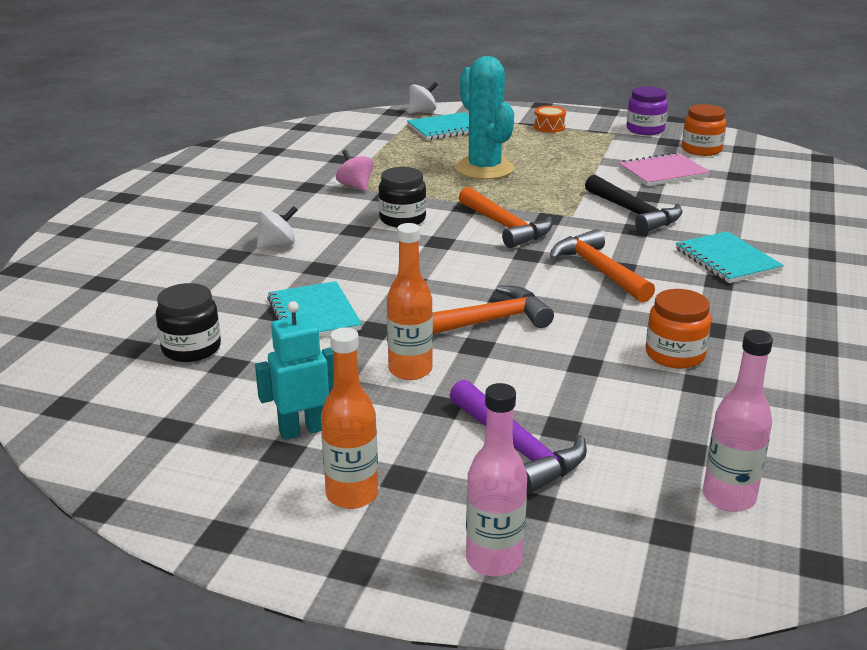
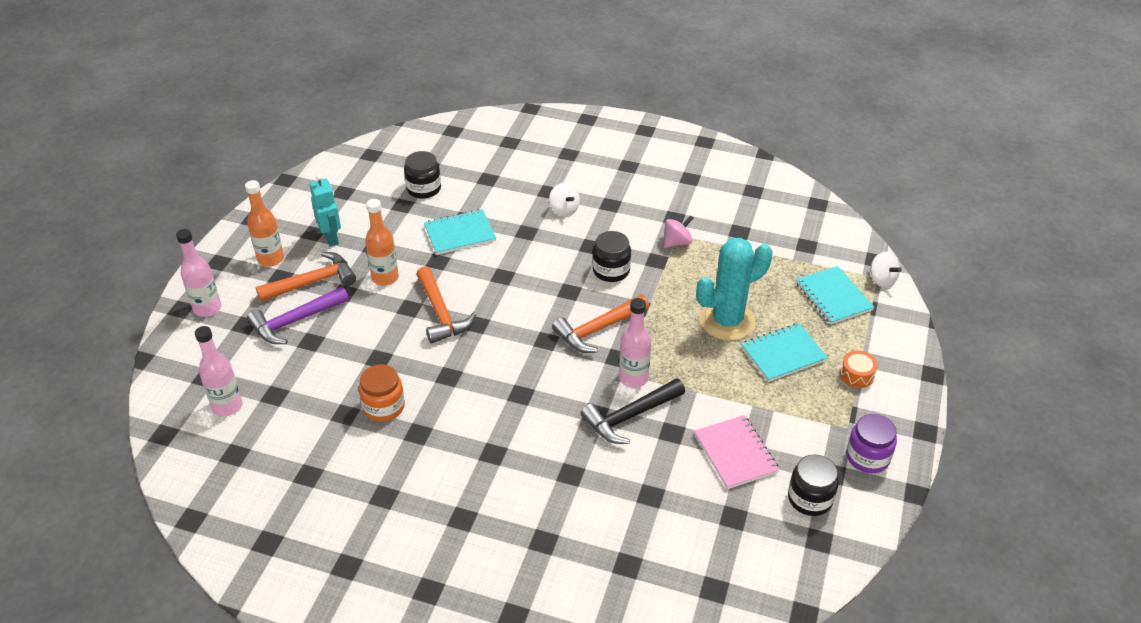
camera: 90 degrees right, 15 degrees up
orange hammer [550,229,655,303] -> orange hammer moved to [256,252,356,302]
turquoise notebook [676,231,784,283] -> turquoise notebook moved to [741,323,828,382]
orange jar [682,104,726,156] -> black jar [788,455,839,516]
none -> pink bottle [619,298,651,388]

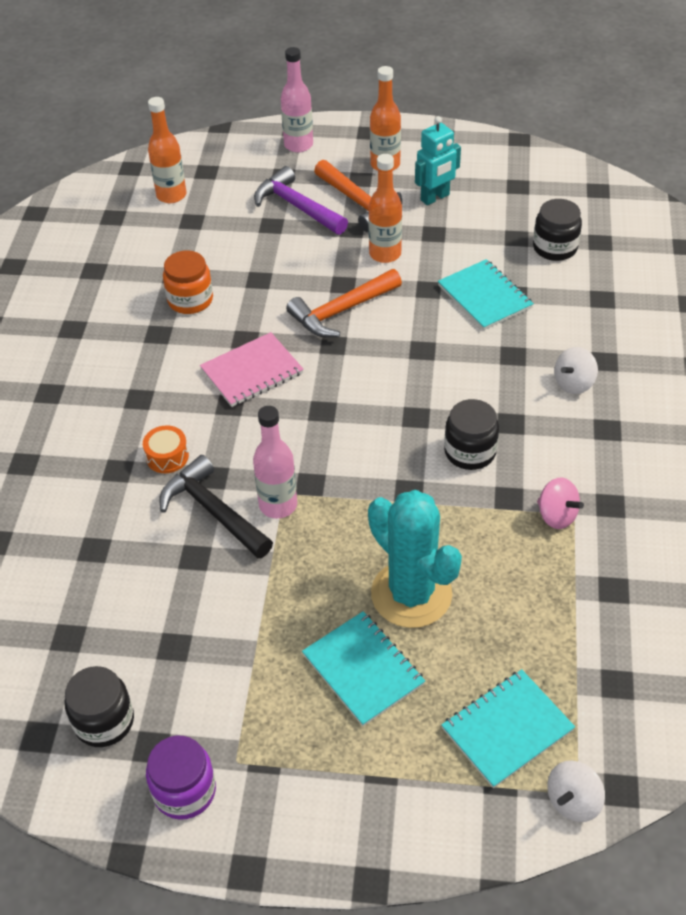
camera: 80 degrees right, 5 degrees up
pink bottle [195,326,243,416] -> orange bottle [148,97,187,203]
orange hammer [552,295,649,353] -> none
pink notebook [694,415,779,489] -> pink notebook moved to [200,332,304,407]
orange drum [840,350,878,388] -> orange drum moved to [143,425,189,473]

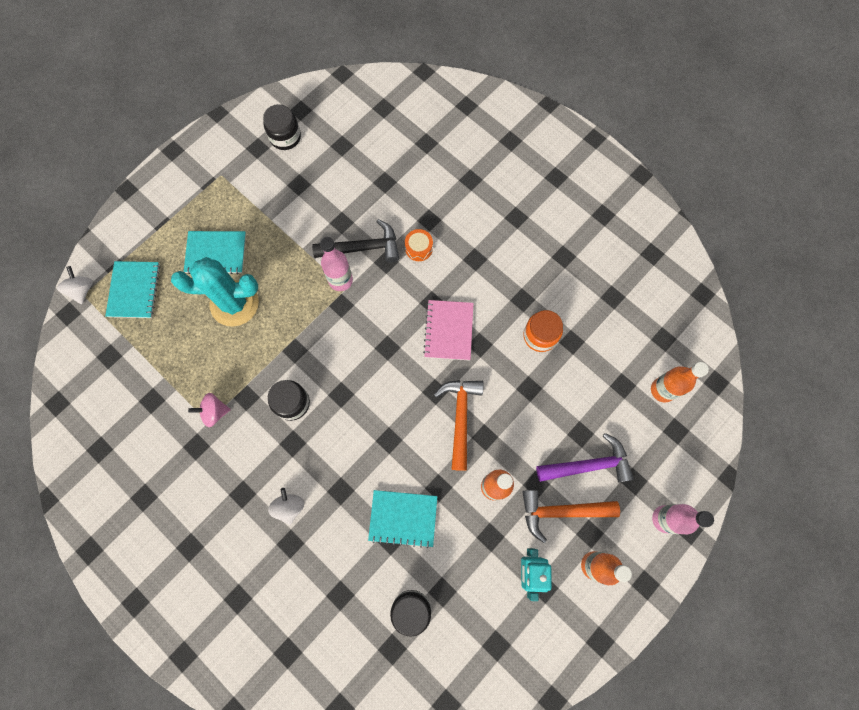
camera: 125 degrees right, 25 degrees up
purple jar [146,736,216,820] -> none

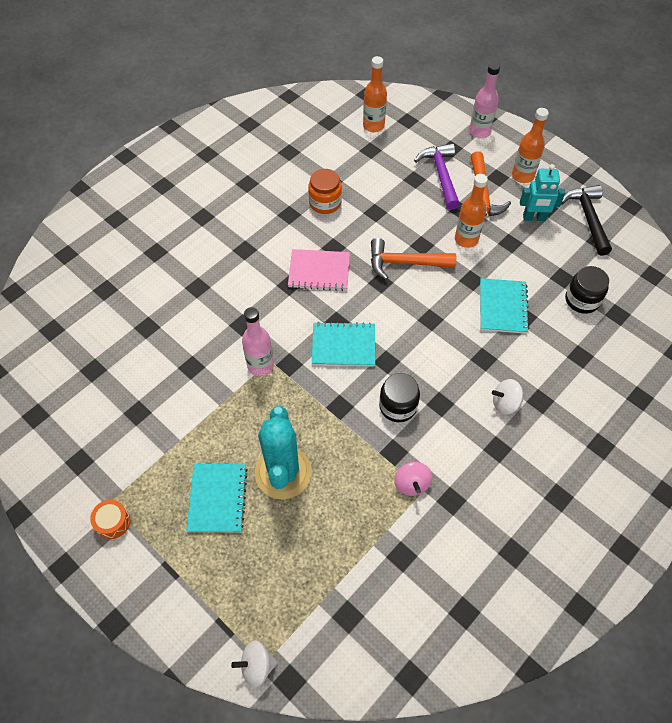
camera: 90 degrees left, 15 degrees down
turquoise notebook [105,261,160,318] -> turquoise notebook moved to [312,322,375,366]
black jar [263,104,301,150] -> none
black hammer [312,219,399,262] -> black hammer moved to [561,185,612,256]
orange drum [405,229,433,261] -> orange drum moved to [90,500,130,539]

